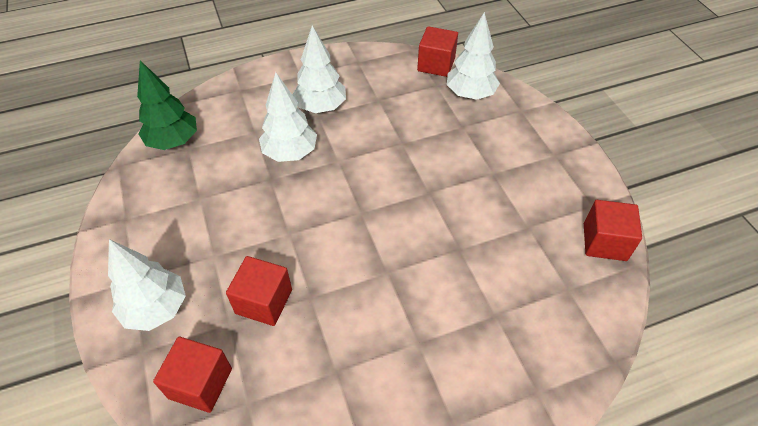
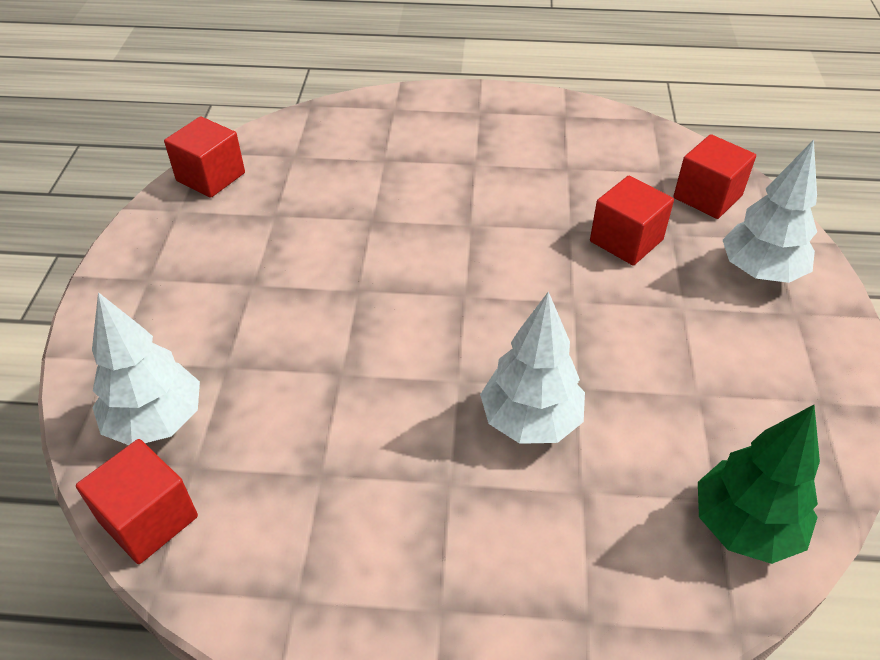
camera: 155 degrees left, 5 degrees down
white tree [293,25,346,113] -> none

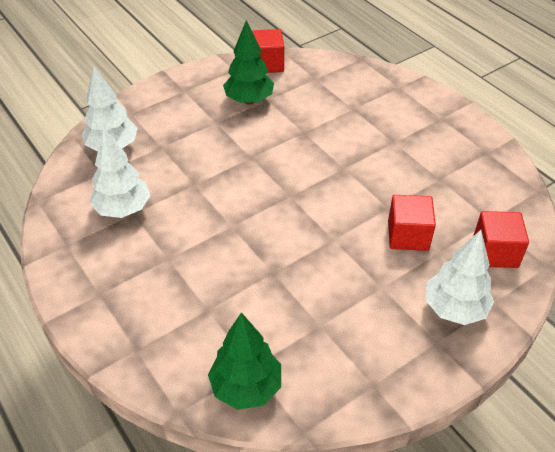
camera: 50 degrees right, 0 degrees up
red cube [76,439,198,564] -> none
white tree [480,291,585,444] -> white tree moved to [90,127,151,218]
none -> green tree [223,20,274,104]

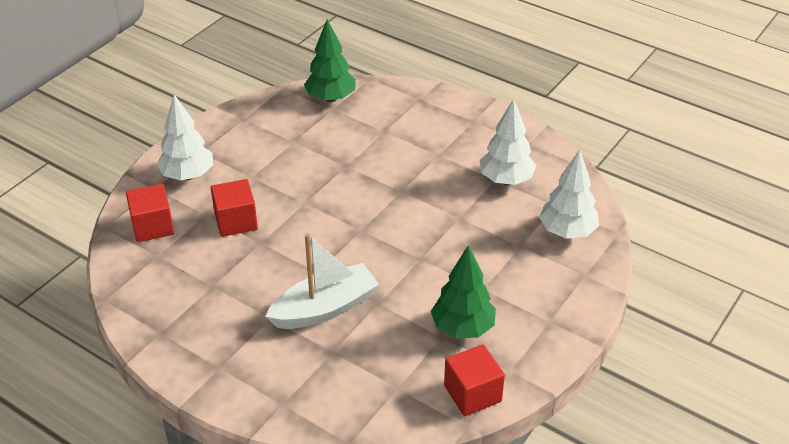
camera: 160 degrees right, 5 degrees down
none -> white boat [265,233,379,329]

